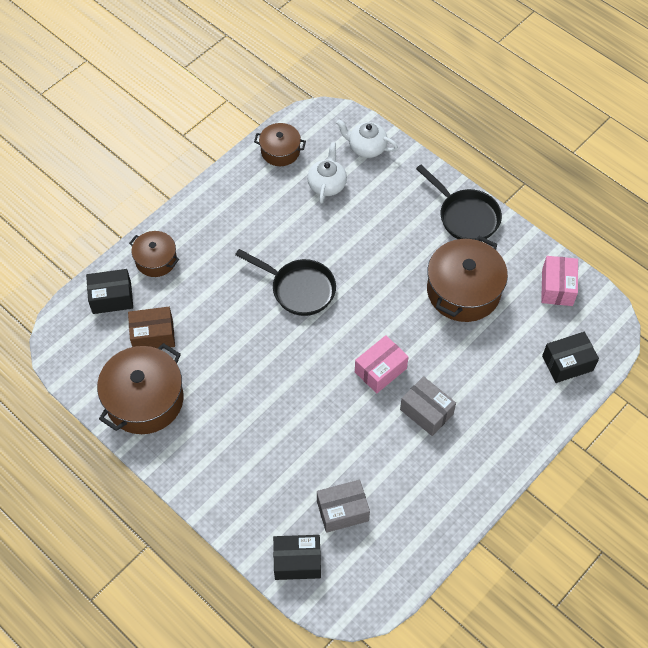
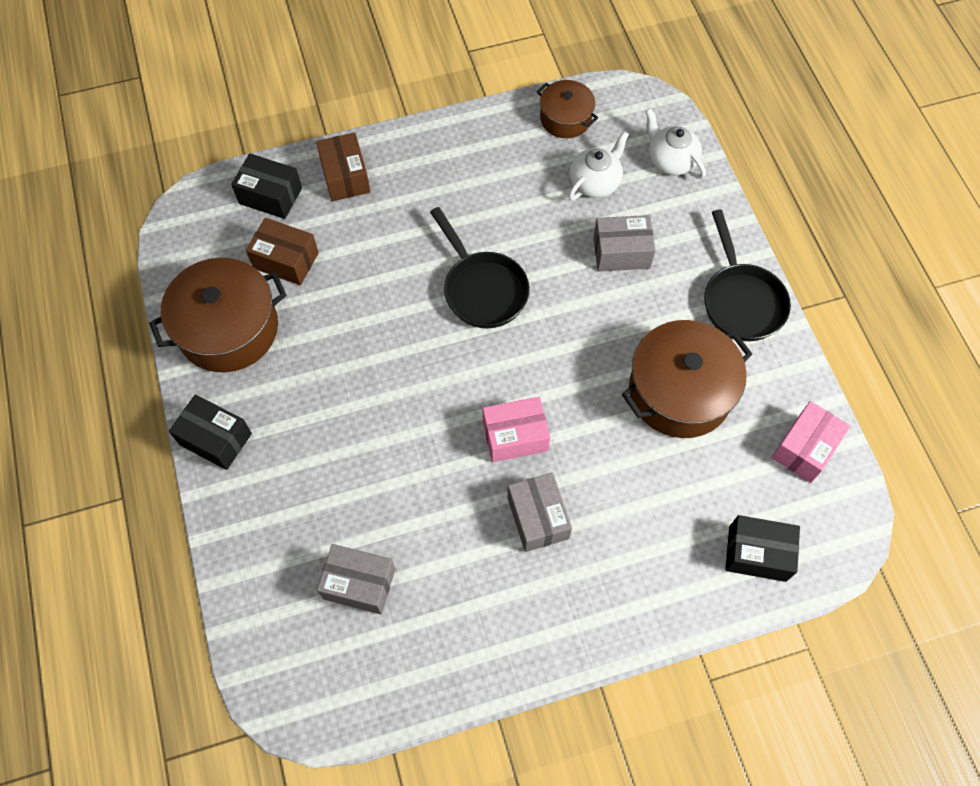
camera: 30 degrees right, 5 degrees up
brown pot [129,231,179,277] -> brown box [316,132,370,201]
black box [273,535,321,580] -> black box moved to [169,394,252,470]
none -> grey box [593,215,656,272]

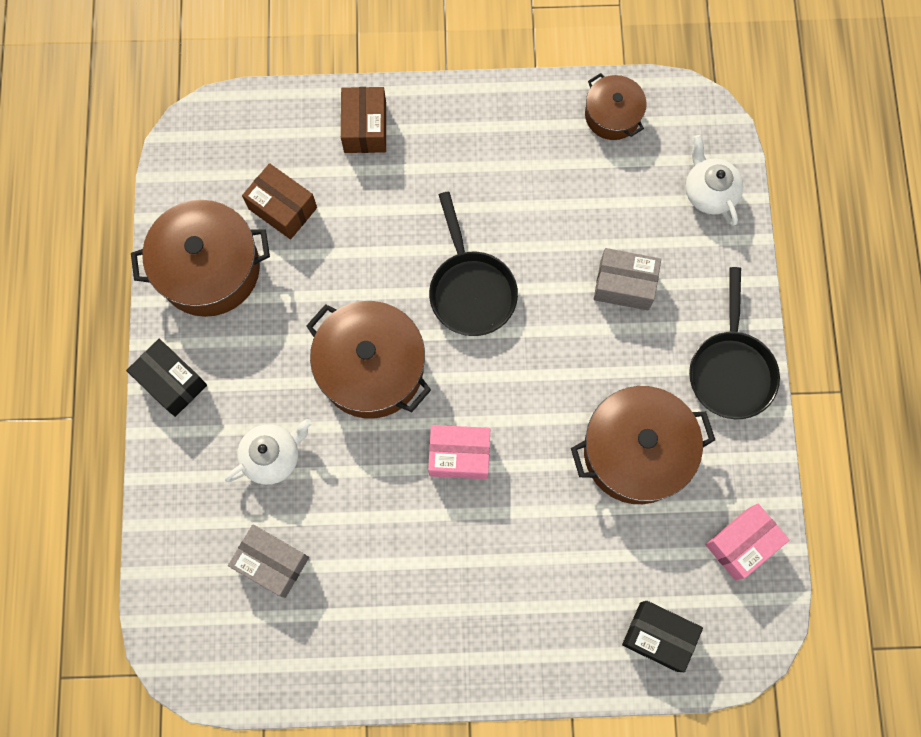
camera: 15 degrees right, 10 degrees up
black box [231,153,302,219] -> none
grey box [507,472,572,552] -> none
white teapot [568,131,629,200] -> white teapot moved to [225,419,312,485]
none -> brown pot [306,301,431,418]

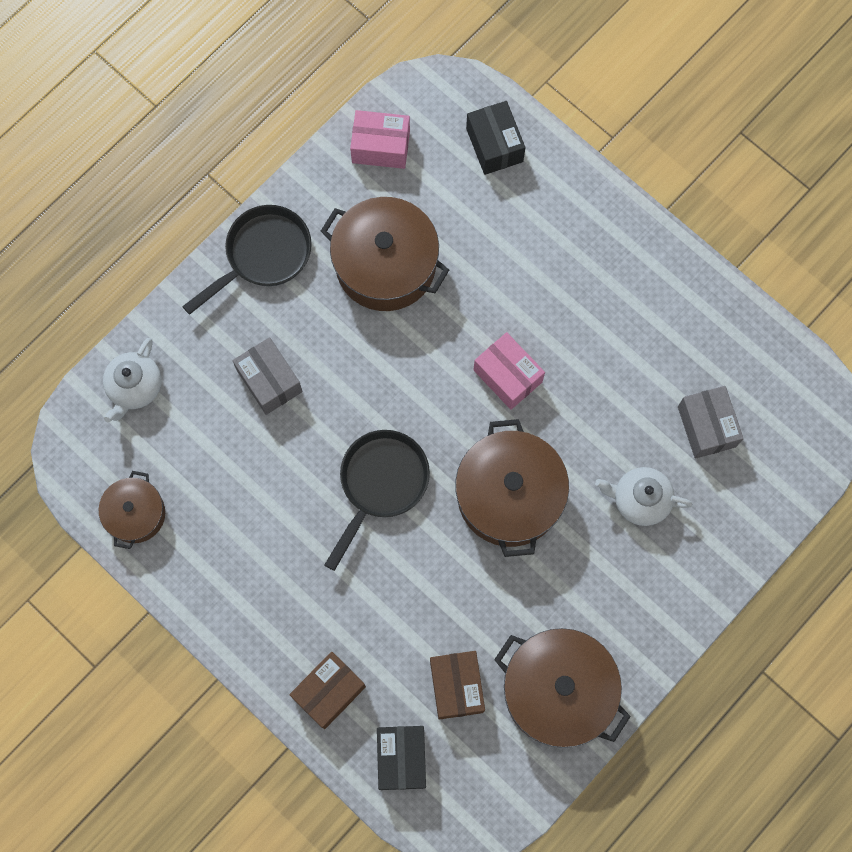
camera: 135 degrees left, 0 degrees up
black box [126,339,207,417] -> black box moved to [377,726,426,790]

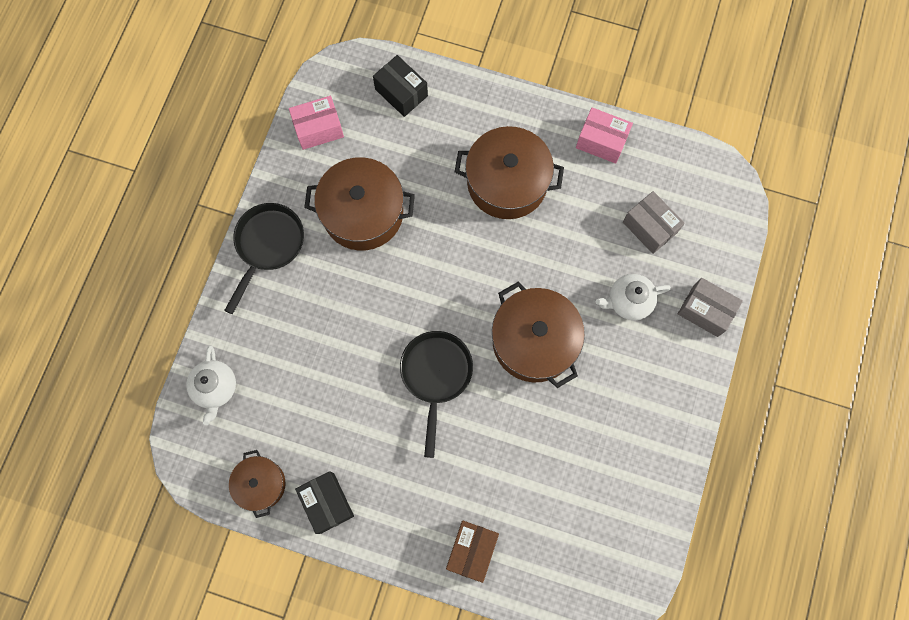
camera: 25 degrees left, 0 degrees up
grey box [232,337,303,415] -> grey box moved to [678,278,743,337]
black box [377,726,426,790] -> black box moved to [295,471,354,534]
brown box [430,651,485,720] -> none
pink box [474,332,545,410] -> pink box moved to [576,107,633,164]
brown pot [494,628,631,748] -> brown pot moved to [455,126,564,219]

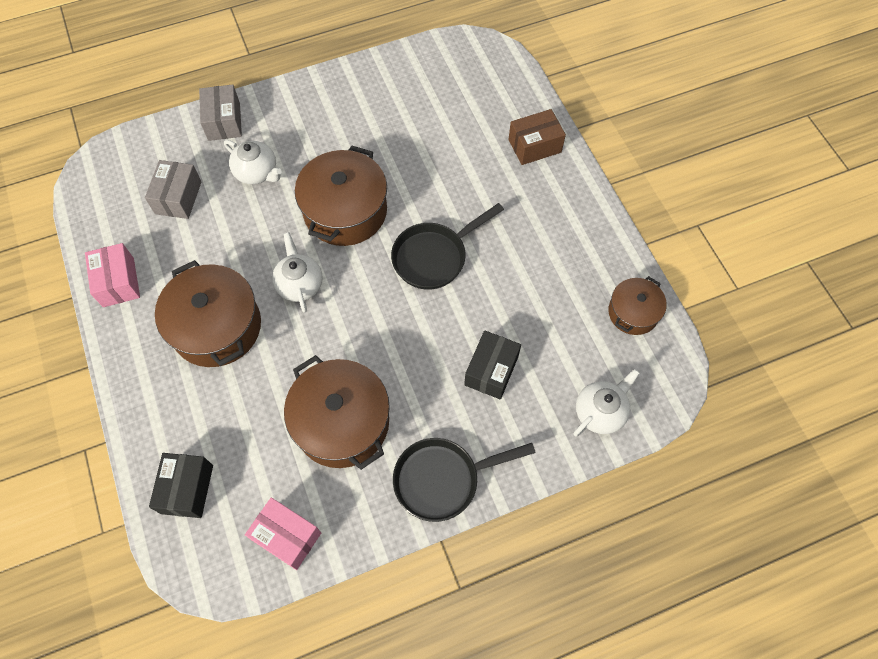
camera: 130 degrees left, 10 degrees down
black box [295,471,354,534] -> black box moved to [464,330,521,400]
none -> white teapot [272,232,323,313]

